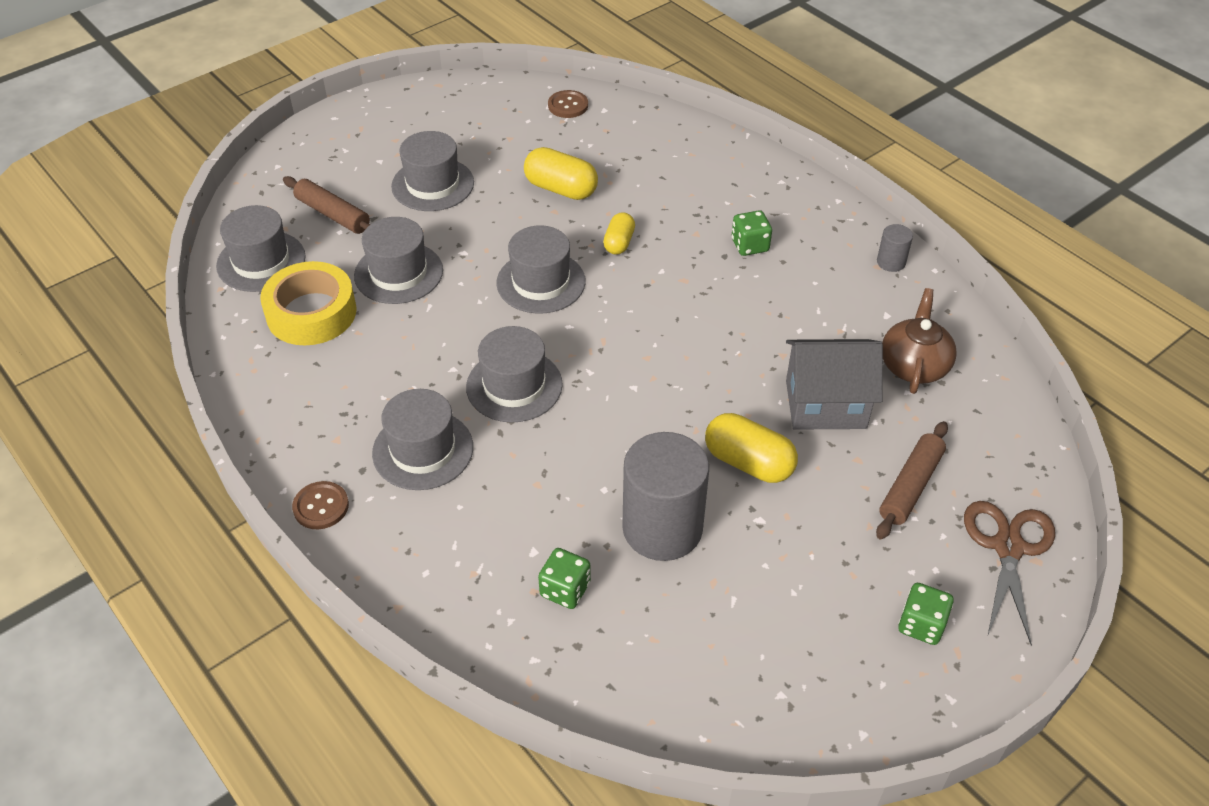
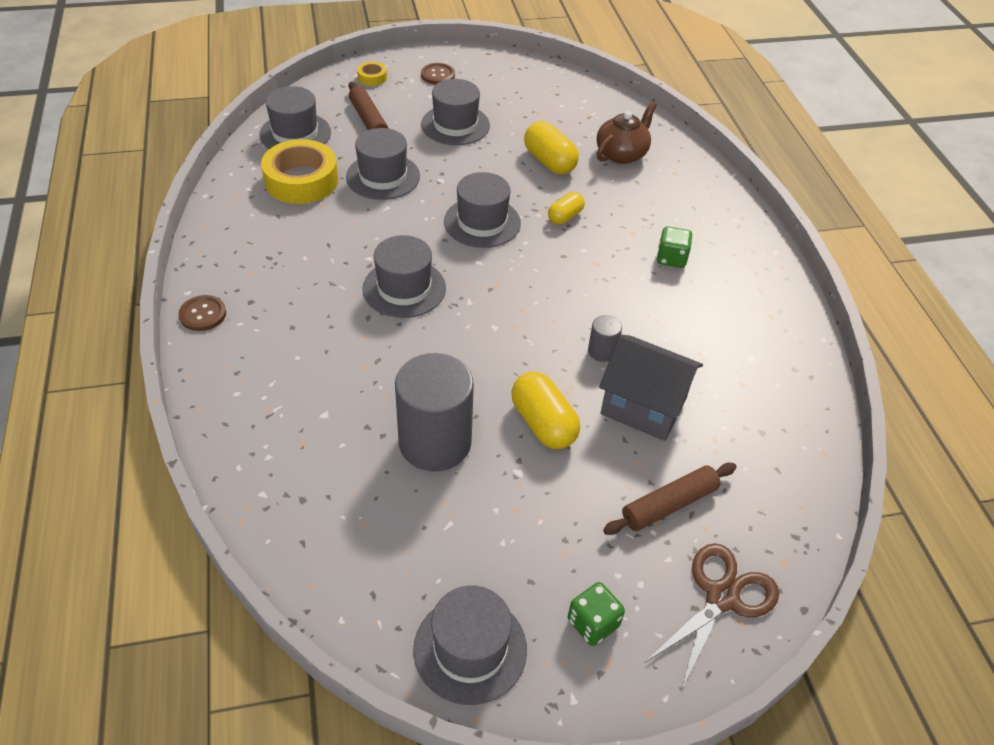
camera: 25 degrees right, 0 degrees up
grey hat [372,389,473,490] -> grey hat moved to [413,585,527,705]
green dice [538,548,591,609] -> none
brown button [548,90,588,118] -> brown button moved to [421,63,455,85]
grey cylinder [877,224,913,272] -> grey cylinder moved to [588,315,622,362]
brown teapot [882,288,957,394] -> brown teapot moved to [596,102,657,164]
none -> yellow tape [357,62,387,86]

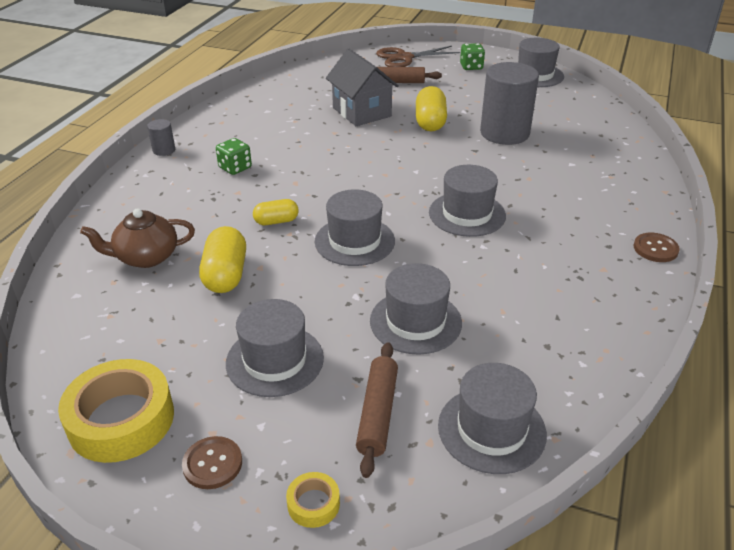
camera: 145 degrees left, 10 degrees down
yellow tape [261,139,338,204] -> yellow tape moved to [58,359,174,463]
grey cylinder [588,315,622,362] -> grey cylinder moved to [147,119,175,156]

